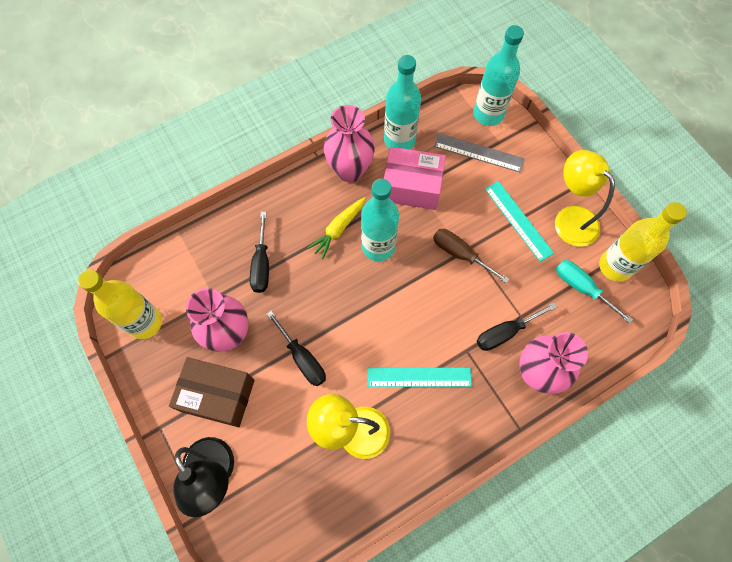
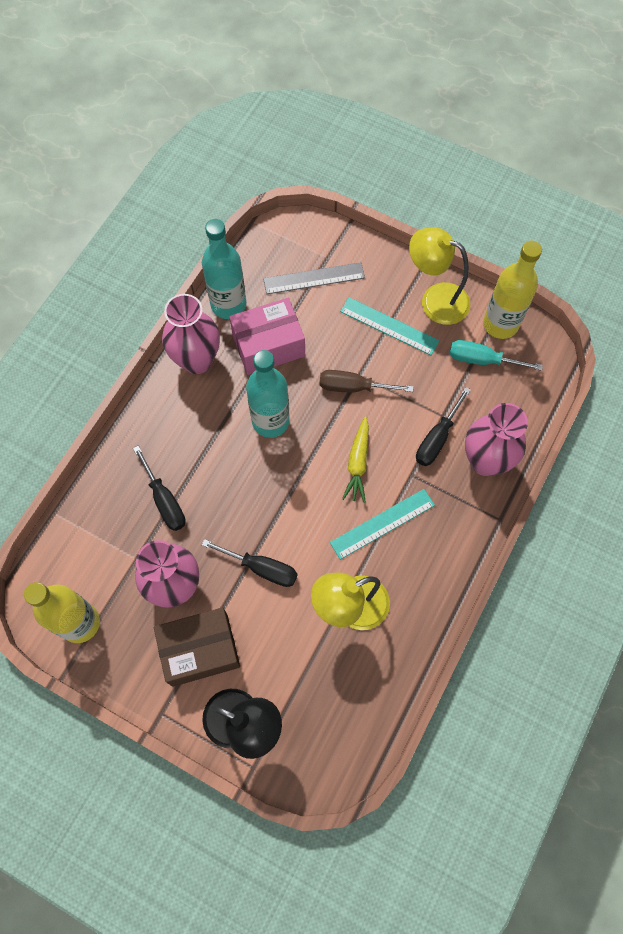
camera: 30 degrees left, 0 degrees up
yellow carrot [307,197,366,260] -> yellow carrot moved to [342,417,369,503]
turquoise bottle [473,25,524,126] -> none

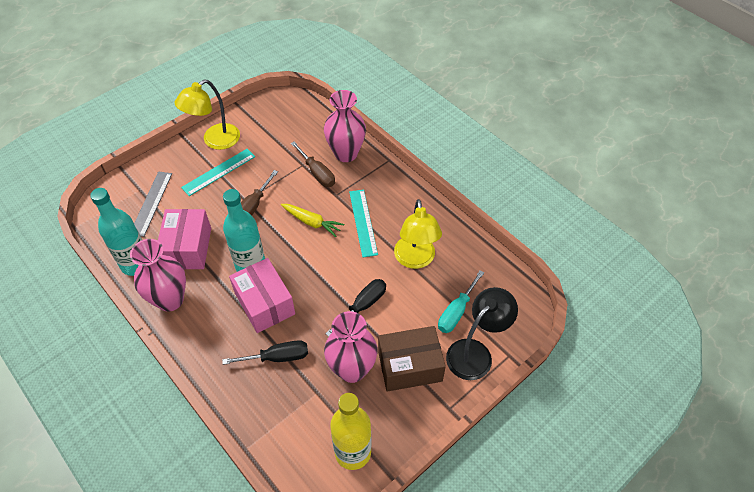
camera: 70 degrees left, 15 degrees down
brown box [154,607,240,687] -> brown box turned 75 degrees clockwise [378,326,446,392]
black screwdriver [416,387,471,466] -> brown screwdriver [291,141,335,187]
turquoise screwdriver [450,340,543,371] -> turquoise screwdriver moved to [438,271,484,333]
yellow bottle [483,241,542,339] -> none
none -> pink box [229,258,295,333]

